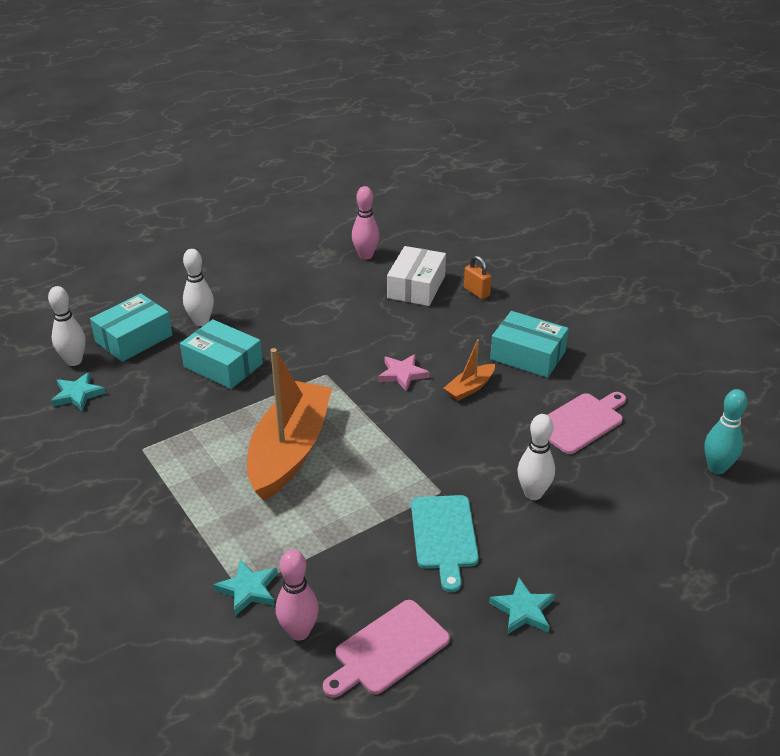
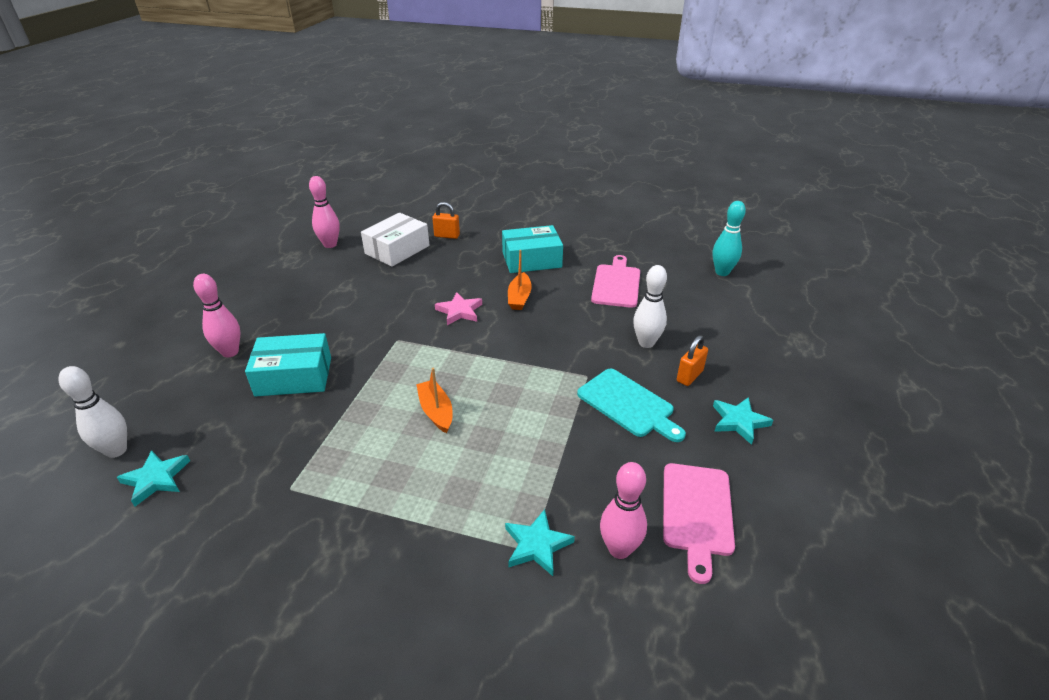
camera: 40 degrees left, 0 degrees up
turquoise box [90,293,172,362] -> none
white bowling pin [183,249,214,326] -> pink bowling pin [193,274,240,357]
orange boat [247,348,332,501] -> orange boat [416,368,453,433], size x0.44
white box [387,246,446,306] -> white box turned 60 degrees clockwise [361,213,430,267]
none -> orange padlock [677,335,708,386]

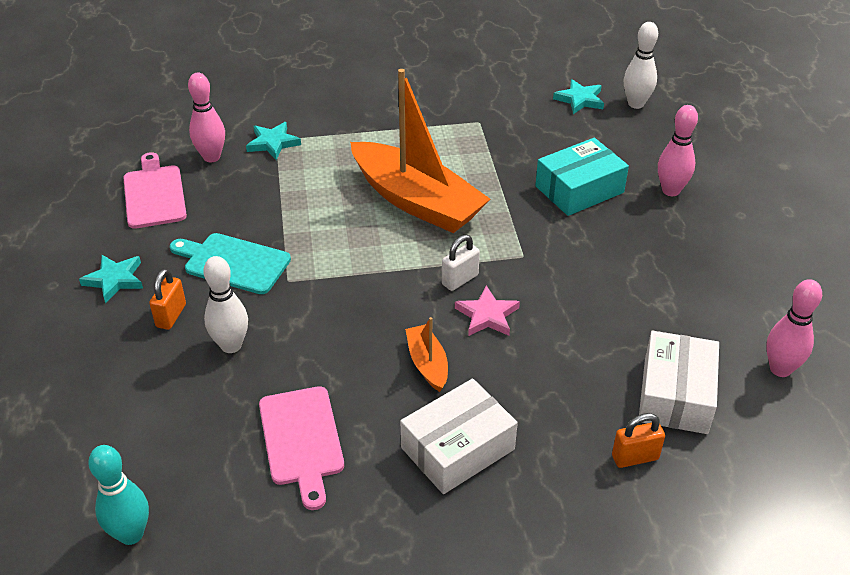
camera: 155 degrees right, 5 degrees up
orange boat [416,368,453,433] -> orange boat [350,69,490,233], size x2.28
turquoise box [502,225,563,273] -> white box [400,378,518,494]
none -> white padlock [442,235,480,291]

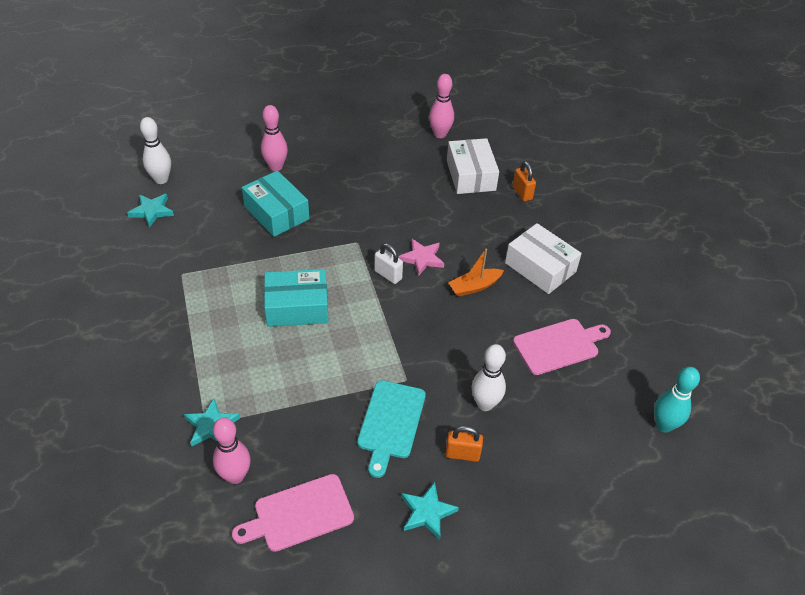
camera: 100 degrees left, 5 degrees up
orange boat [350,69,490,233] -> turquoise box [264,269,329,327]
white box [639,331,719,434] -> white box turned 75 degrees clockwise [447,138,499,194]

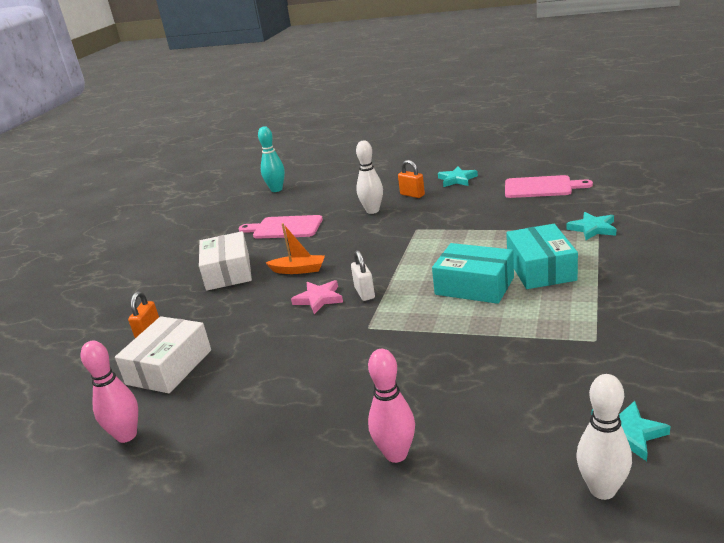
camera: 140 degrees left, 20 degrees down
pink bowling pin [213,417,251,484] -> none
turquoise box [242,171,309,237] -> turquoise box moved to [506,224,578,289]
turquoise cutting board [357,380,426,478] -> none

